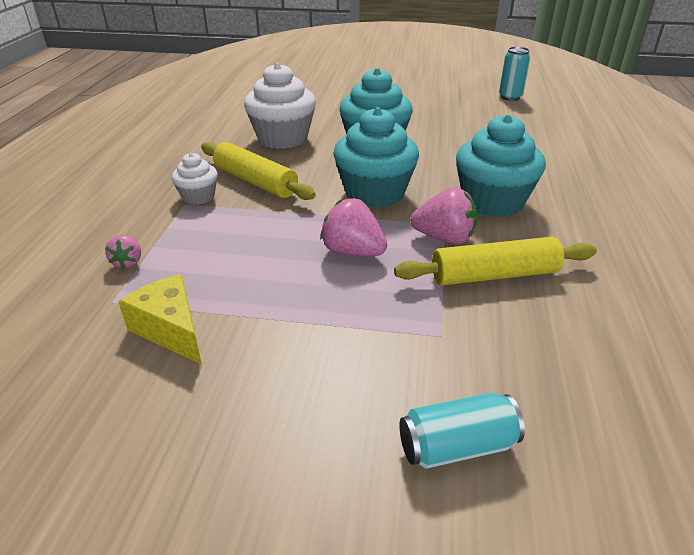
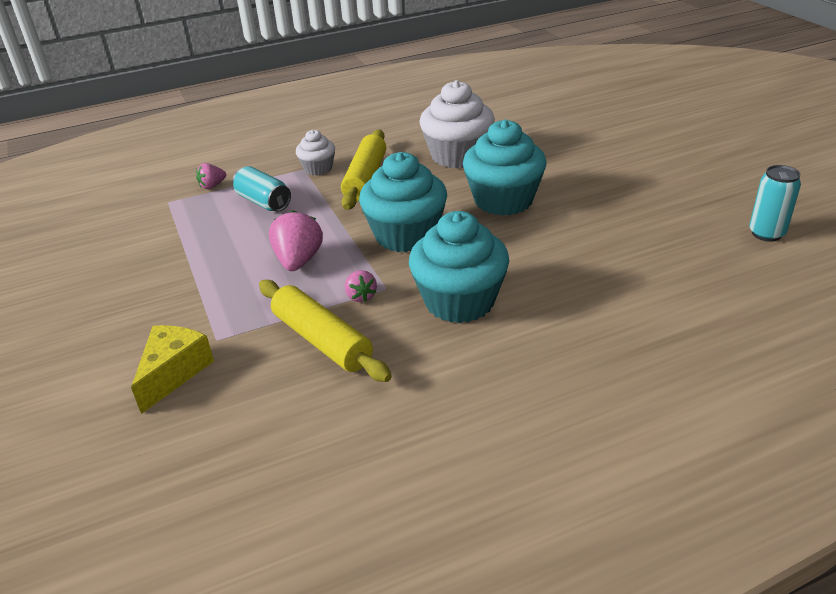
camera: 60 degrees right, 0 degrees up
yellow cheese [118,274,202,364] -> yellow cheese moved to [131,325,214,414]
turquoise can [399,393,525,469] -> turquoise can moved to [233,166,291,212]
pink strawberry [410,187,478,244] -> pink strawberry [345,270,377,302], size x0.57

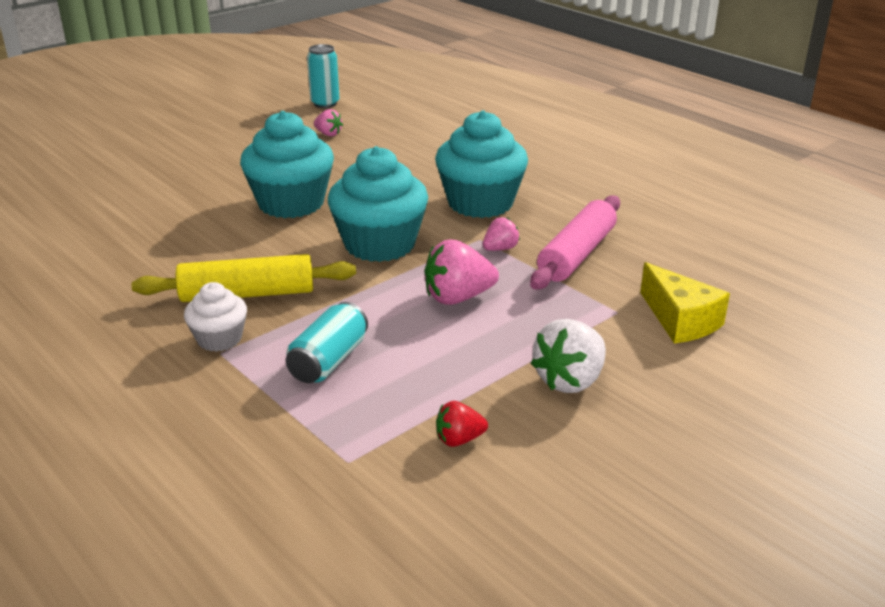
camera: 110 degrees left, 5 degrees down
yellow cheese [131,325,214,414] -> yellow cheese turned 120 degrees counterclockwise [640,262,730,344]
pink strawberry [196,163,226,189] -> pink strawberry moved to [314,109,343,136]
yellow rolling pin [259,280,392,382] -> pink rolling pin [530,195,620,290]
white cupcake [420,80,495,168] -> none
none -> red strawberry [436,401,488,447]
none -> white strawberry [531,319,606,393]

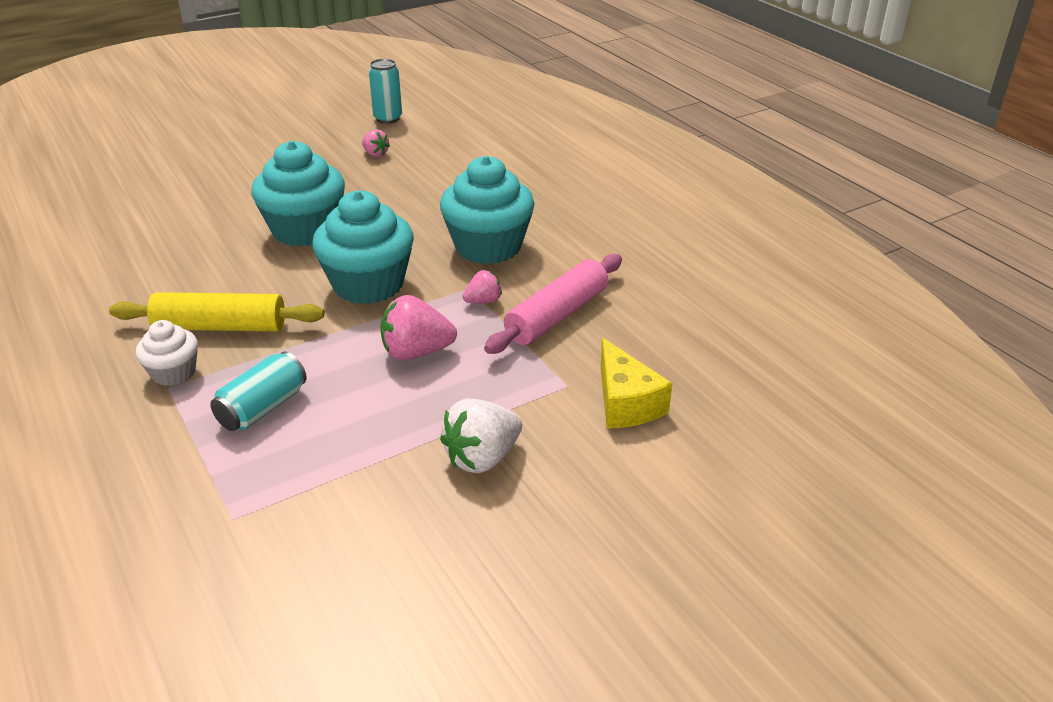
camera: 10 degrees right, 5 degrees up
red strawberry [436,401,488,447] -> none

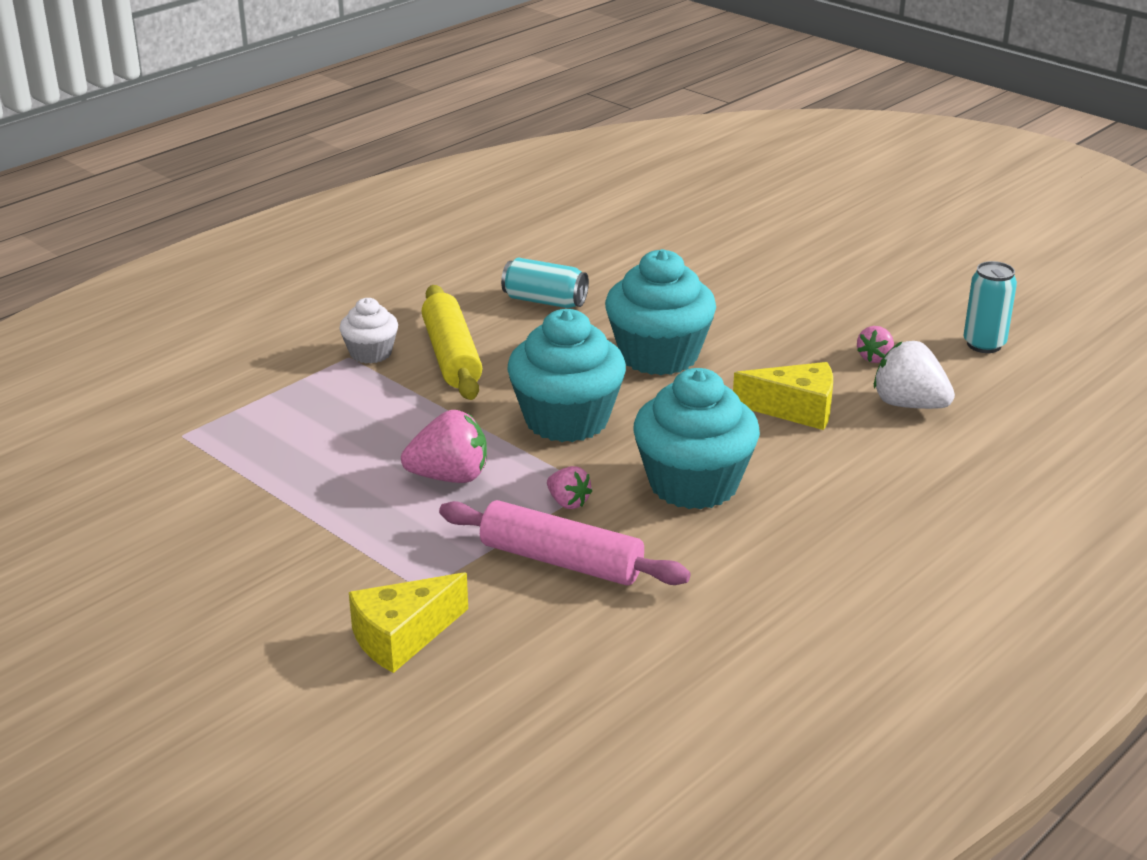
camera: 75 degrees right, 5 degrees down
turquoise can [210,351,307,431] -> turquoise can moved to [501,258,589,308]
pink strawberry [380,295,457,360] -> pink strawberry turned 105 degrees clockwise [401,410,487,483]
white strawberry [440,398,522,473] -> white strawberry moved to [874,341,955,409]
none -> yellow cheese [733,362,833,430]

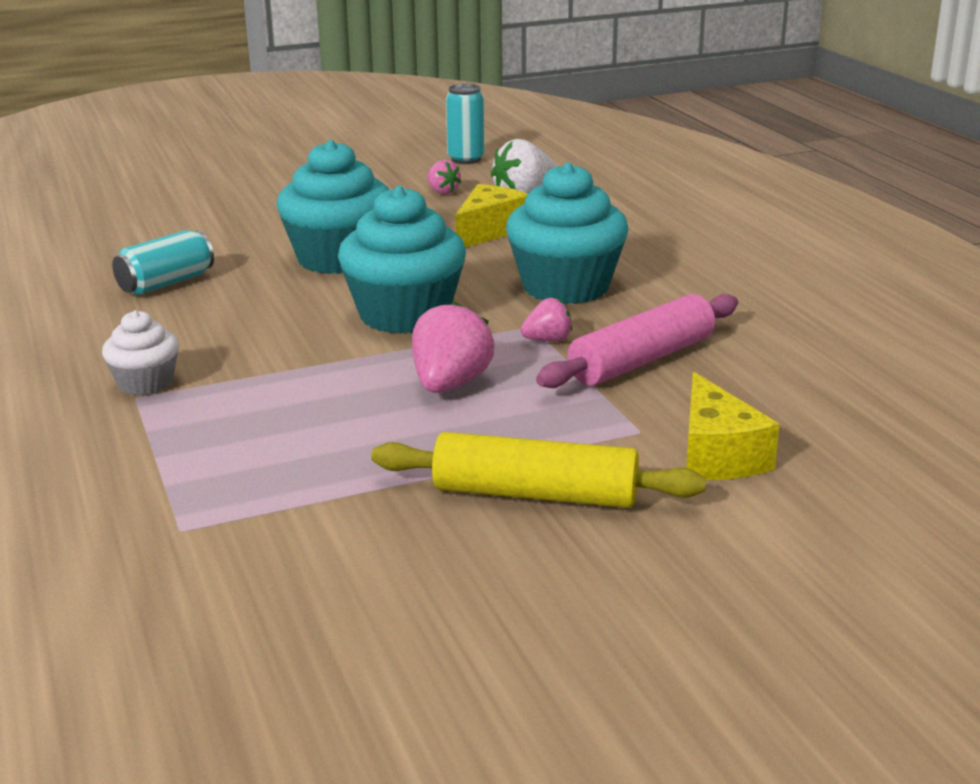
camera: 65 degrees left, 5 degrees down
yellow rolling pin [422,285,482,400] -> yellow rolling pin moved to [371,432,706,508]

